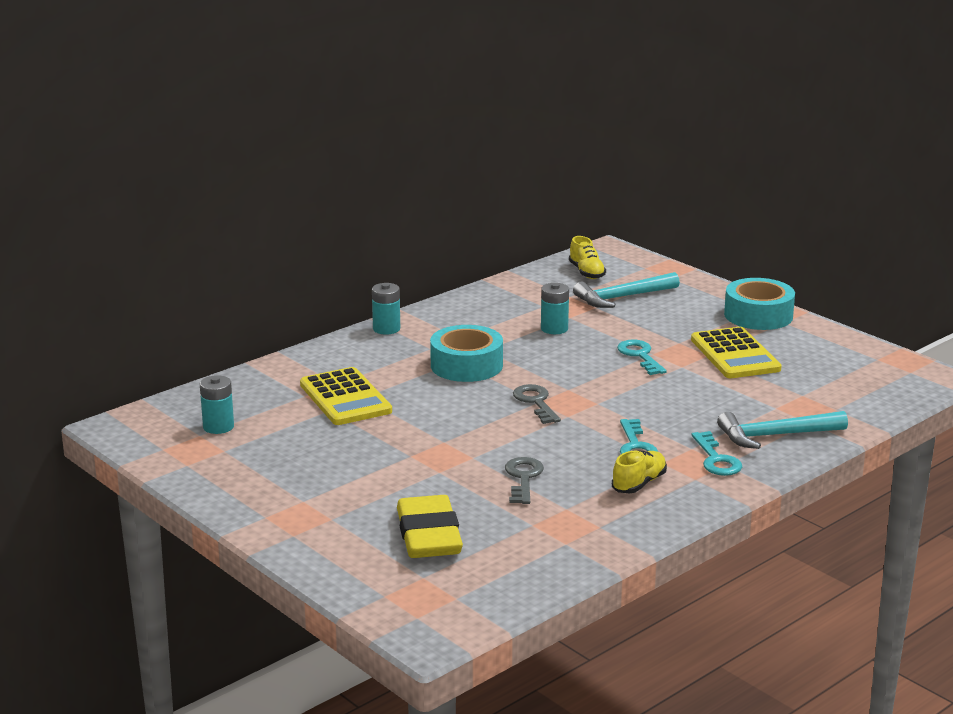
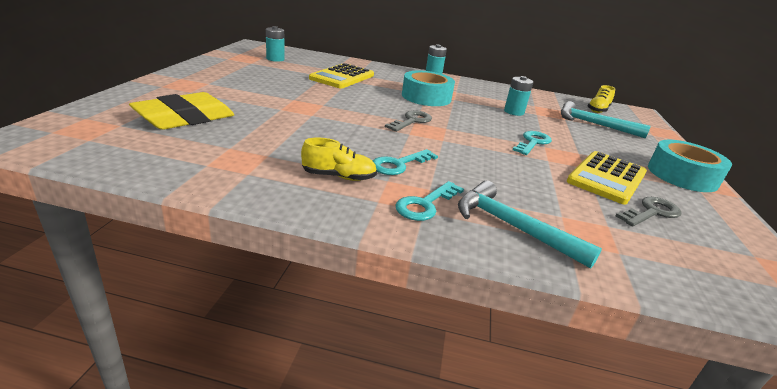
camera: 50 degrees right, 5 degrees up
grey key [505,457,544,504] -> grey key moved to [616,197,681,227]

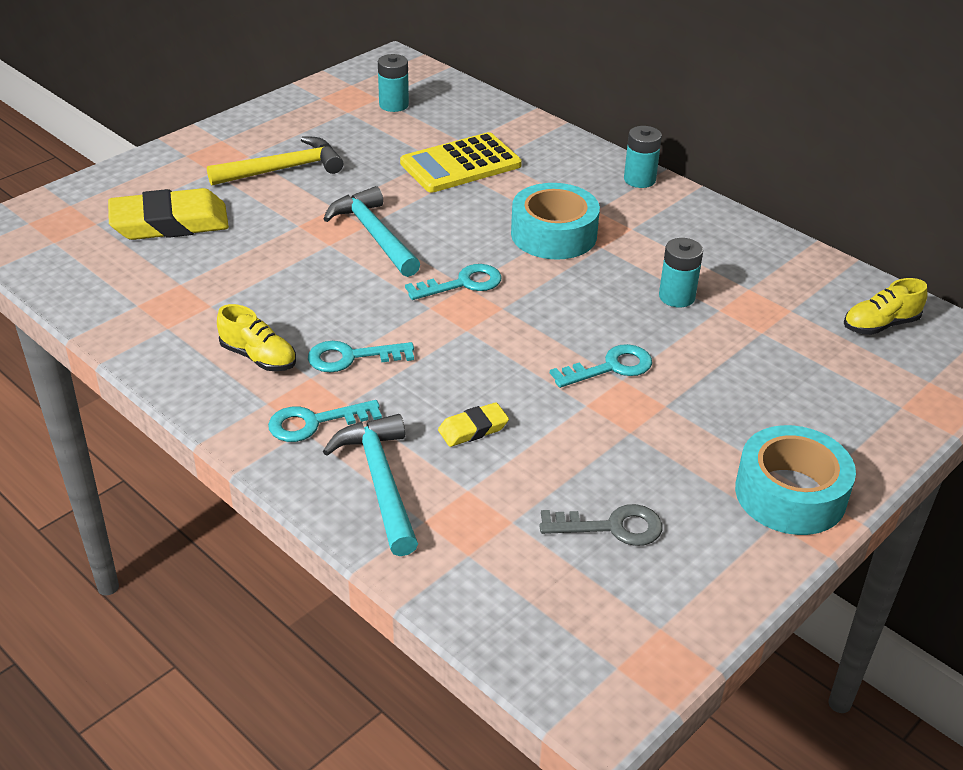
camera: 35 degrees right, 10 degrees up
grey key [385,111,432,132] -> turquoise key [405,264,502,300]
turquoise hammer [561,101,650,138] -> turquoise hammer moved to [323,186,420,277]
yellow calculator [567,151,647,205] -> none
none -> yellow hammer [207,136,343,186]
none -> yellow eraser [438,402,509,447]

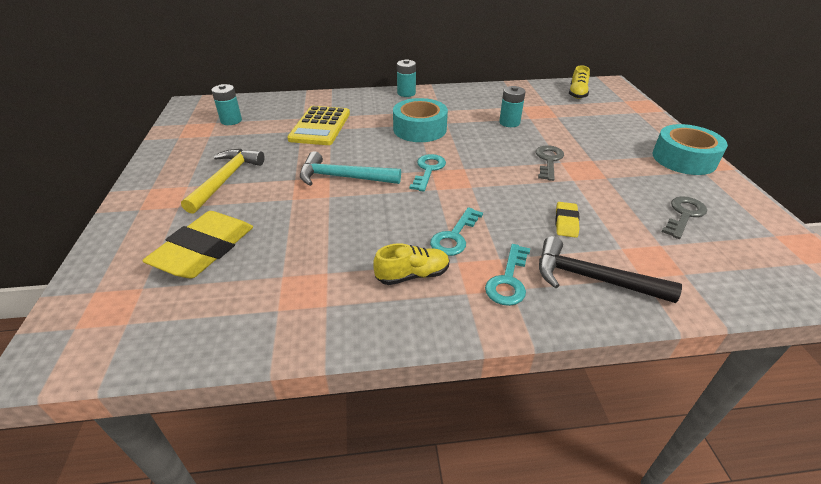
camera: 50 degrees left, 0 degrees up
turquoise hammer [323,414,418,556] -> black hammer [539,236,682,303]
turquoise key [550,344,652,388] -> grey key [536,145,564,181]

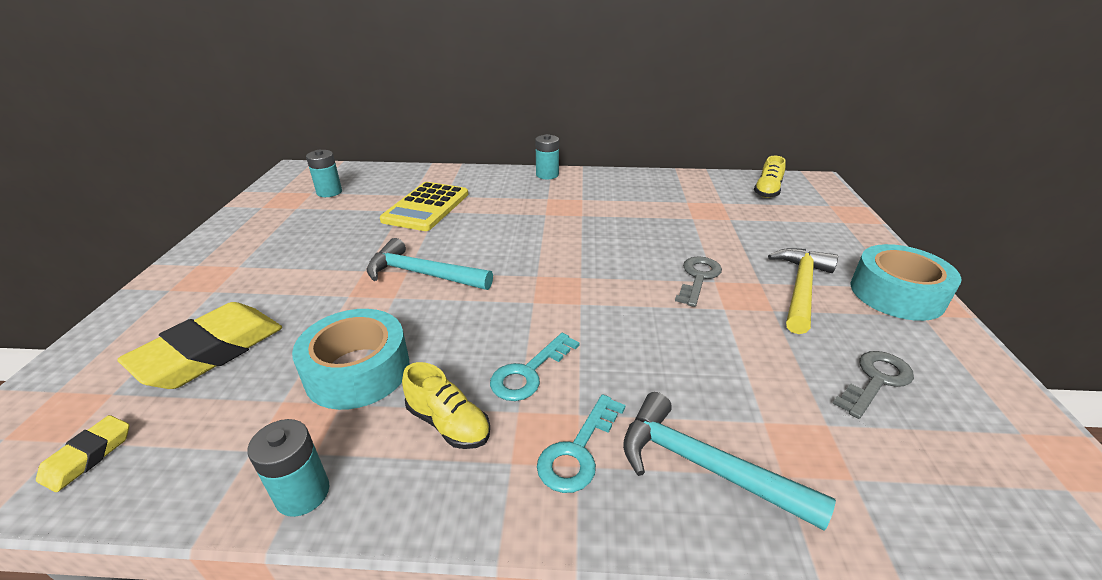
camera: 10 degrees right, 5 degrees down
yellow hammer [181,149,264,214] -> yellow hammer moved to [768,248,838,334]
yellow shoe [373,243,450,285] -> yellow shoe turned 45 degrees clockwise [402,362,490,449]
turquoise tape [393,98,448,142] -> turquoise tape moved to [292,309,409,410]
turquoise key [409,154,446,192] -> none
turquoise battery [499,86,525,127] -> turquoise battery moved to [247,419,330,517]
black hammer [539,236,682,303] -> turquoise hammer [623,392,836,531]
yellow eraser [555,202,580,238] -> yellow eraser moved to [36,415,129,492]

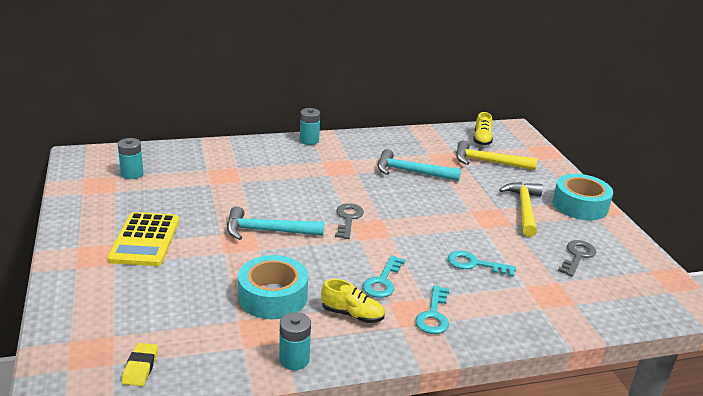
camera: 20 degrees left, 5 degrees down
yellow eraser [117,302,282,389] -> none
yellow calculator [380,182,468,231] -> yellow calculator moved to [107,212,179,266]
turquoise hammer [623,392,836,531] -> turquoise hammer moved to [378,149,461,181]
grey key [675,256,722,307] -> grey key moved to [335,203,364,239]
none -> turquoise key [448,251,516,277]
none -> yellow hammer [456,140,537,170]

